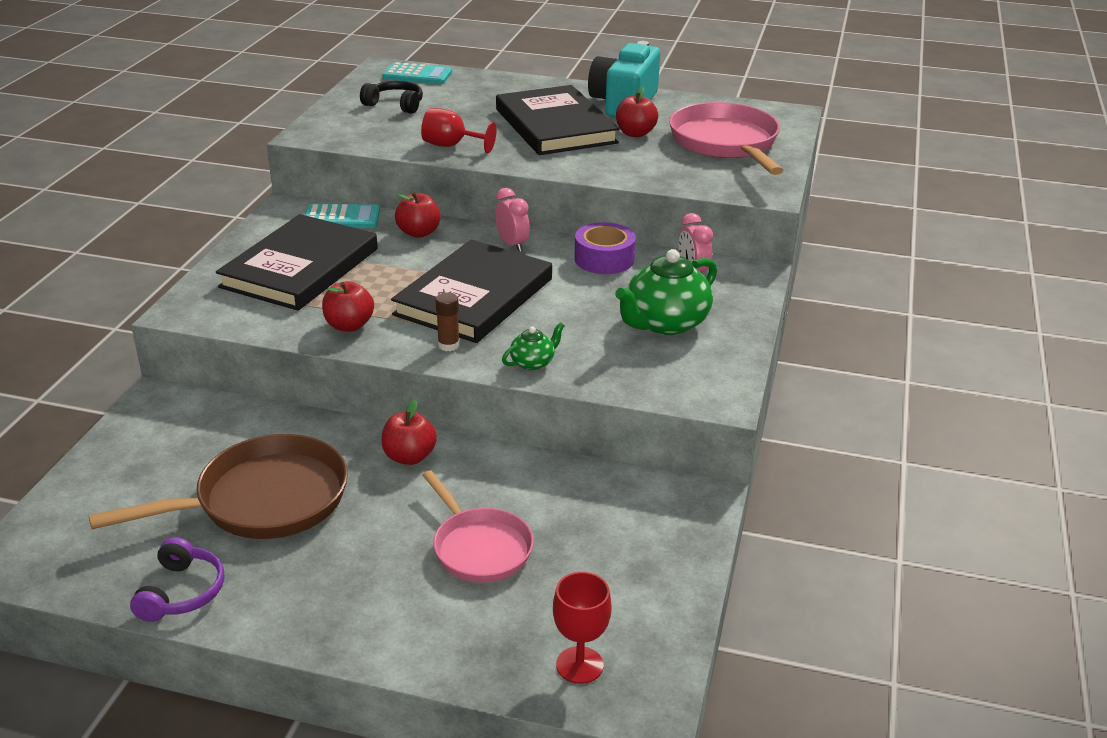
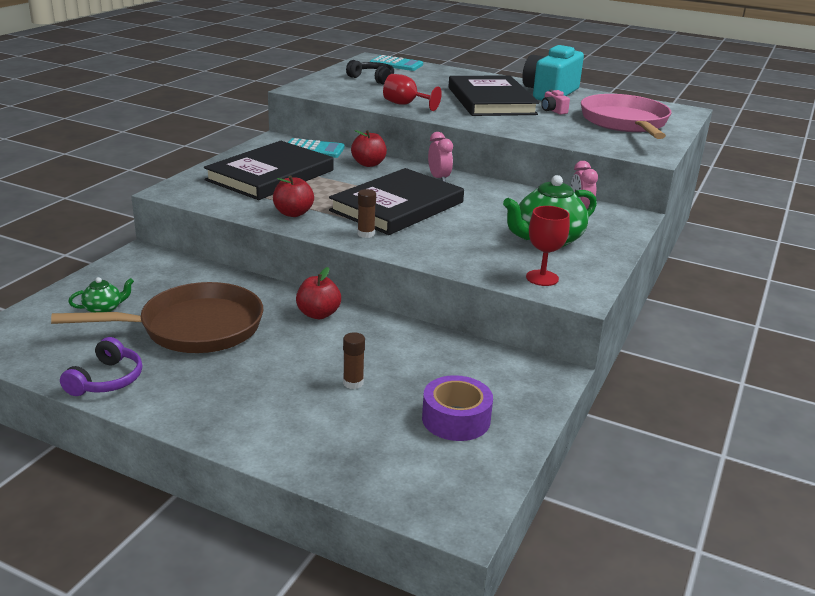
camera: 10 degrees right, 5 degrees down
pink pan [422,470,534,582] -> brown glue stick [343,332,365,389]
green teapot [502,322,565,370] -> green teapot moved to [68,277,134,312]
red goblet [553,572,611,684] -> red goblet moved to [526,206,570,286]
purple tape [574,222,636,274] -> purple tape moved to [422,375,493,441]
red apple [616,87,658,137] -> pink camera [541,90,570,115]

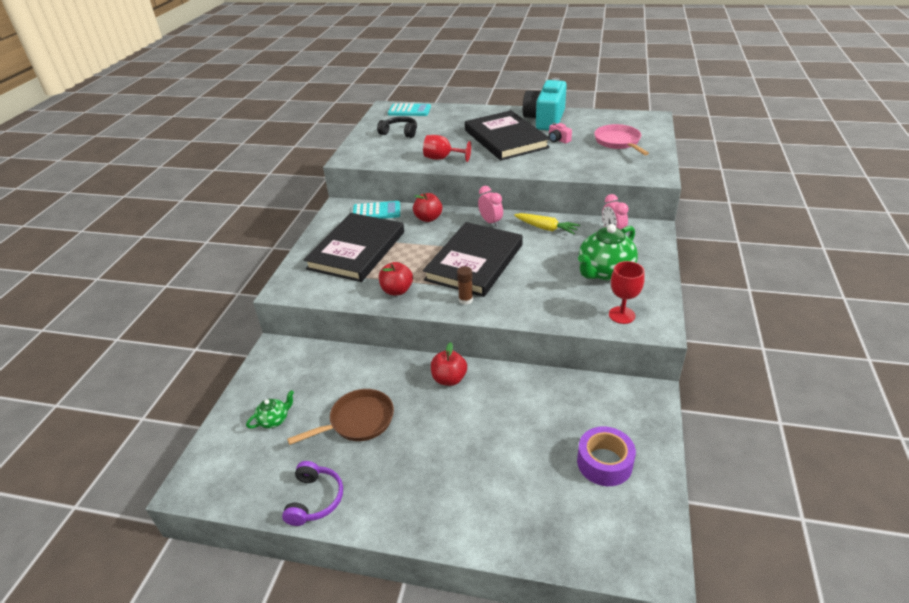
camera: 10 degrees left, 10 degrees up
brown pan [51,282,263,353] -> brown pan [287,389,394,445], size x0.64
brown glue stick [343,332,365,389] -> none
pink pan [581,94,672,139] -> pink pan [594,124,649,155], size x0.64
none -> yellow carrot [514,213,580,234]

